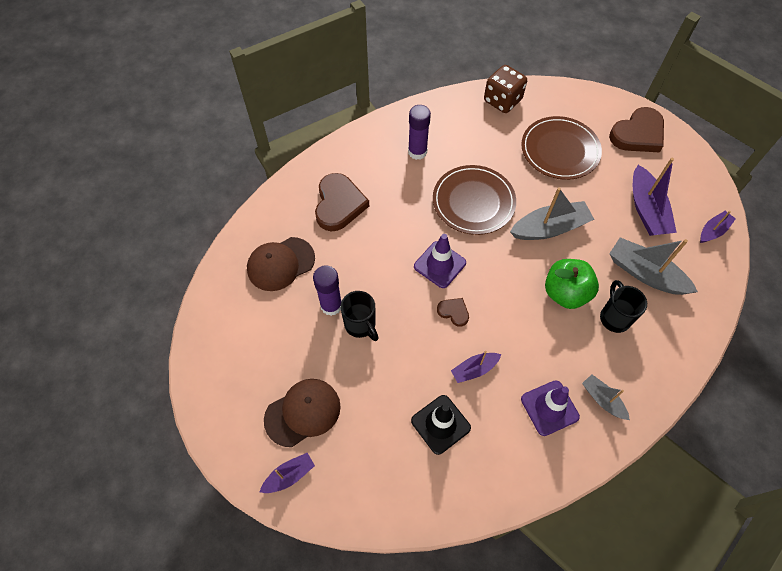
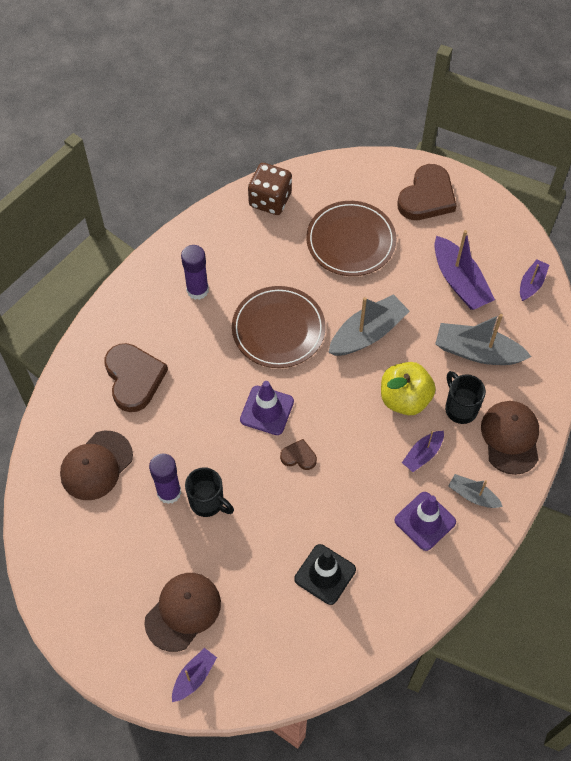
camera: 20 degrees left, 0 degrees up
purple boat [451,351,501,383] -> purple boat moved to [402,431,444,472]
green apple [545,259,599,309] -> yellow apple [381,362,436,415]
none -> brown cap [481,401,539,475]

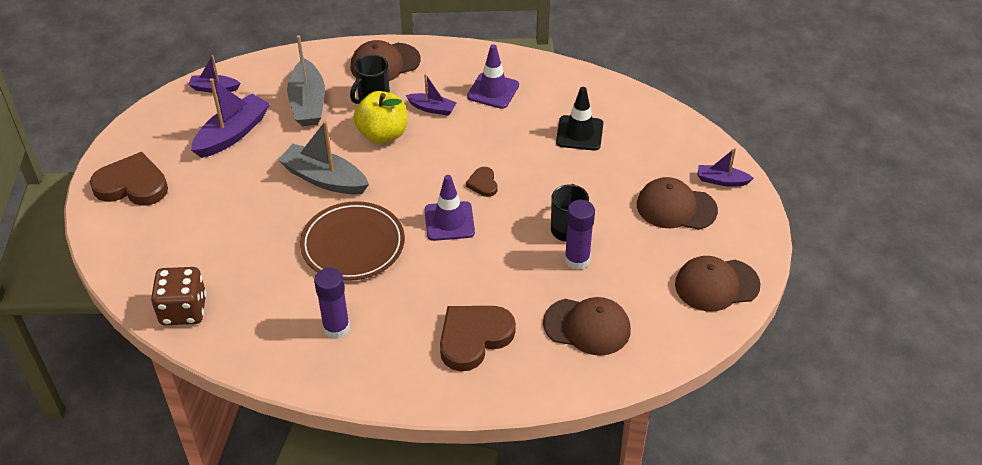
camera: 115 degrees left, 15 degrees down
brown plate [306,201,397,276] -> none
grey boat [448,474,503,508] -> none
none -> brown cap [675,256,761,312]

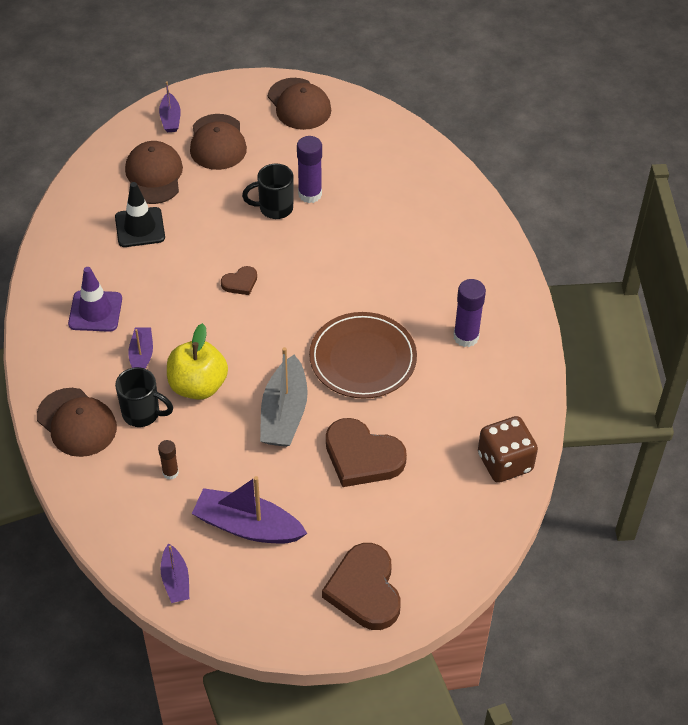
camera: 110 degrees left, 5 degrees up
grey boat [287,35,325,126] -> brown glue stick [158,440,179,480]
purple traffic cone [425,175,475,241] -> none
brown heart [440,306,516,371] -> brown heart moved to [326,418,407,487]
brown cap [543,297,631,356] -> brown cap moved to [125,141,183,204]

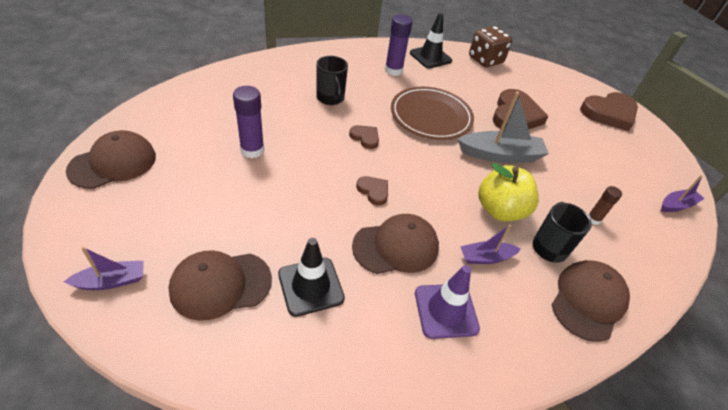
camera: 105 degrees left, 5 degrees down
brown cap [190,114,247,170] -> brown cap moved to [352,214,439,274]
purple boat [192,476,308,544] -> none
black mug [242,164,294,219] -> black mug moved to [316,56,348,105]
none -> brown heart [349,125,379,149]
none -> black traffic cone [410,13,452,68]

